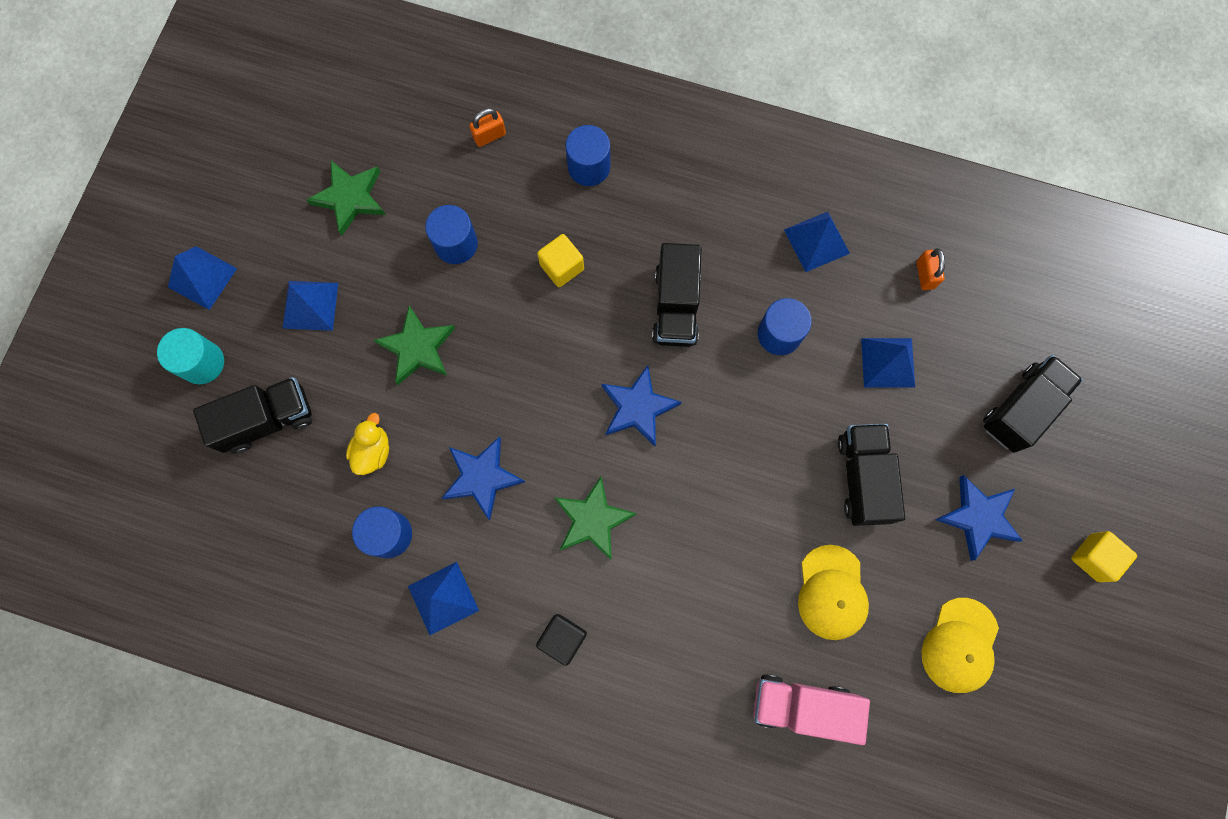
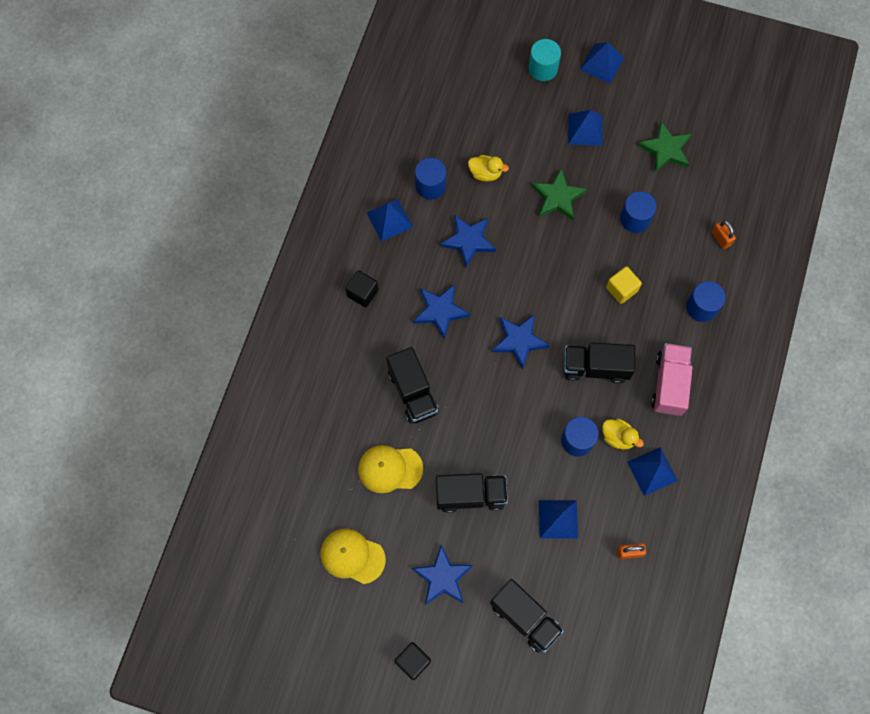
camera: 90 degrees right, 5 degrees down
black truck [193,377,312,454] -> black truck moved to [386,347,439,424]
green star [554,477,637,560] -> blue star [413,284,470,339]
pink truck [753,674,870,745] -> pink truck moved to [651,343,693,416]
yellow cube [1071,531,1137,582] -> black cube [394,642,431,680]
none -> yellow duck [602,419,644,449]

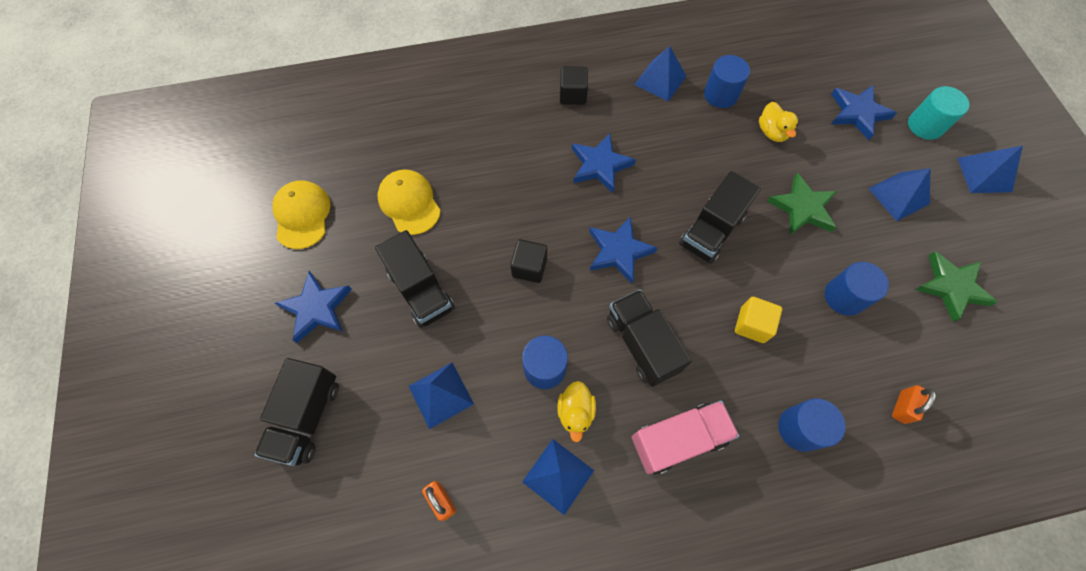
camera: 60 degrees right, 5 degrees down
black truck [386,347,439,424] -> black truck moved to [679,171,761,264]
black cube [394,642,431,680] -> black cube moved to [510,239,547,283]
blue star [440,215,496,268] -> blue star moved to [831,85,897,140]

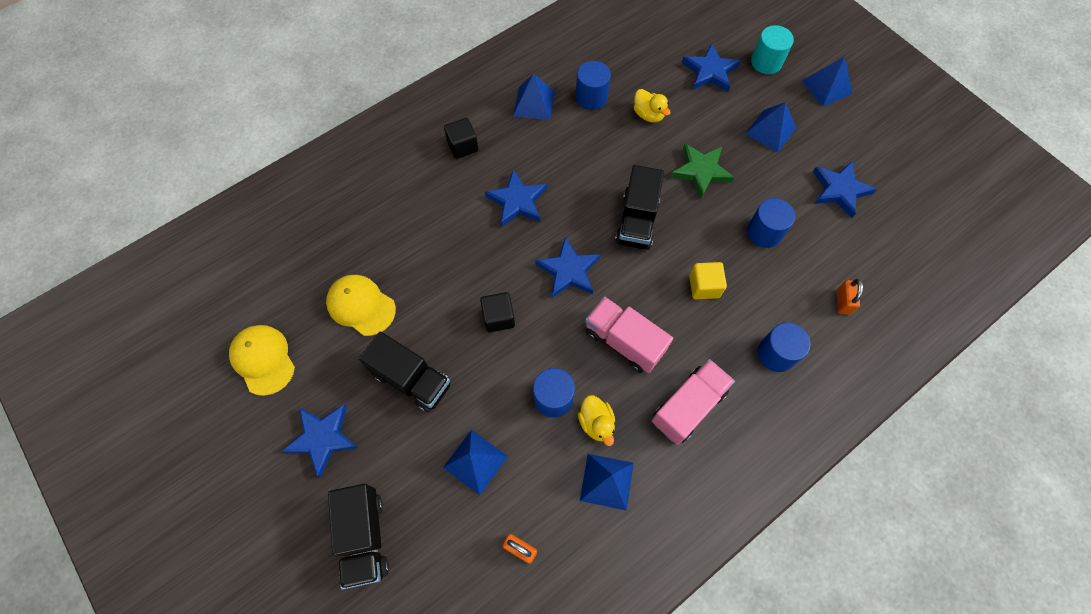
camera: 25 degrees left, 0 degrees up
black truck [607,289,692,387] -> pink truck [585,296,673,373]
green star [915,251,998,322] -> blue star [813,161,877,218]

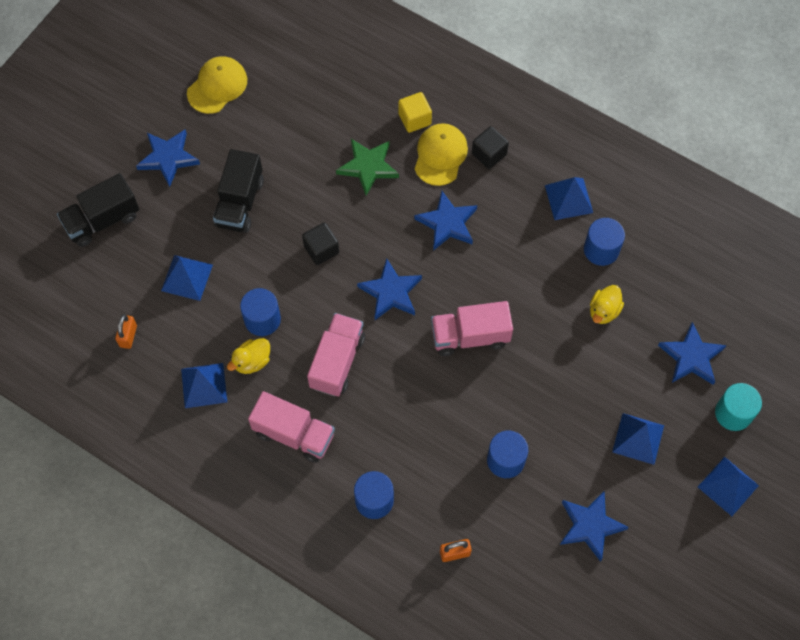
camera: 70 degrees right, 0 degrees up
yellow cap [326,275,396,336] -> yellow cap moved to [415,123,468,186]
black truck [615,165,664,250] -> pink truck [431,301,513,356]
green star [671,143,735,198] -> green star moved to [336,139,399,196]
yellow cube [689,262,727,299] -> yellow cube moved to [398,92,432,133]

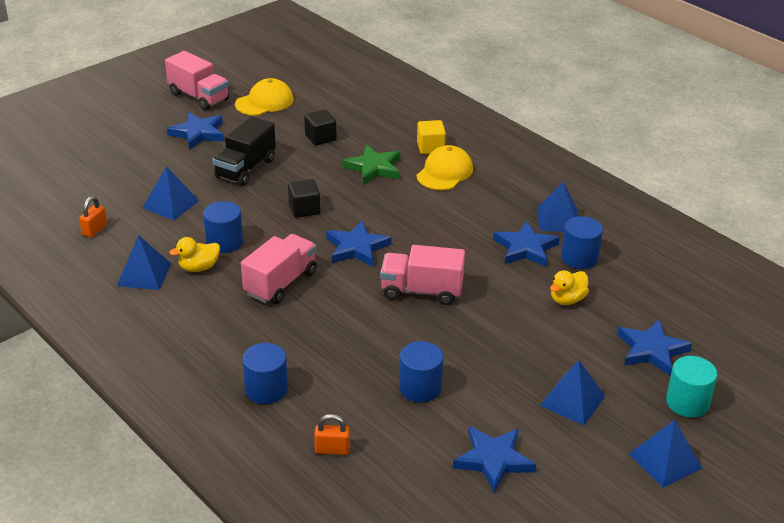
camera: 15 degrees right, 30 degrees down
black truck [57,173,139,247] -> none
pink truck [248,391,335,463] -> pink truck moved to [165,51,229,110]
blue star [414,191,477,251] -> blue star moved to [493,221,560,267]
black cube [472,126,509,169] -> black cube moved to [304,109,336,146]

